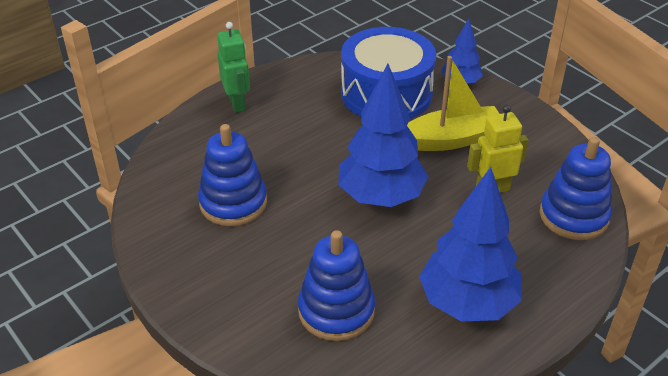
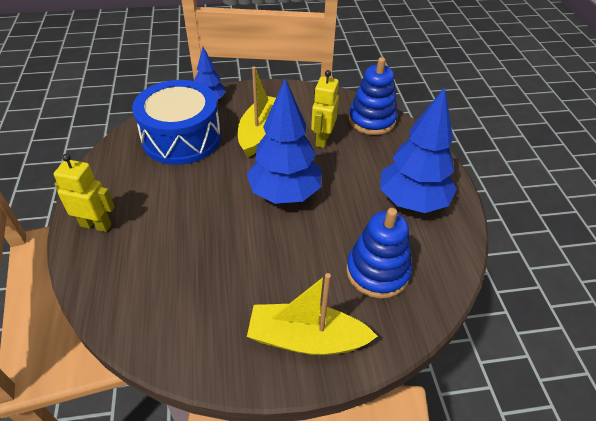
camera: 60 degrees left, 5 degrees up
blue stacking toy [198,124,267,226] -> none
green robot [217,22,250,113] -> yellow robot [54,154,115,232]
none -> yellow boat [247,273,378,355]

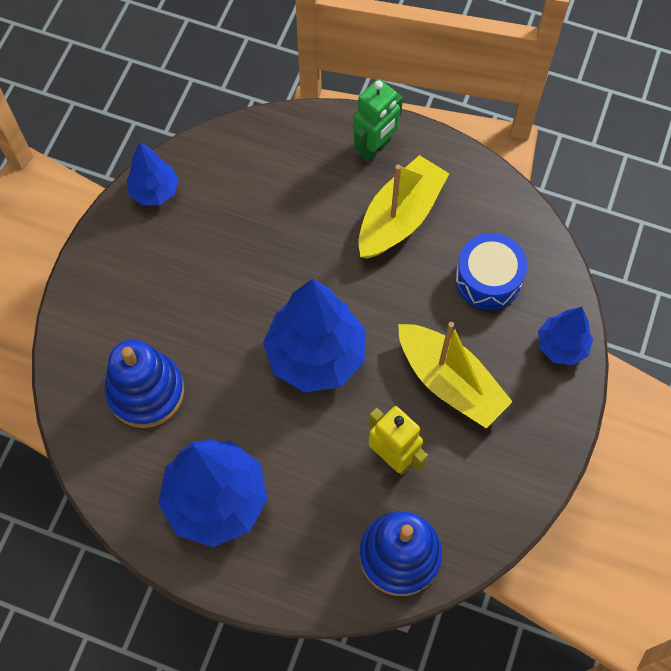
camera: 120 degrees right, 20 degrees up
yellow robot [54,154,115,232] -> green robot [353,79,403,162]
blue drum [132,80,221,165] -> blue drum [455,233,527,310], size x0.58
yellow boat [247,273,378,355] -> yellow boat moved to [358,155,449,259]
none -> blue tree [127,142,179,205]

